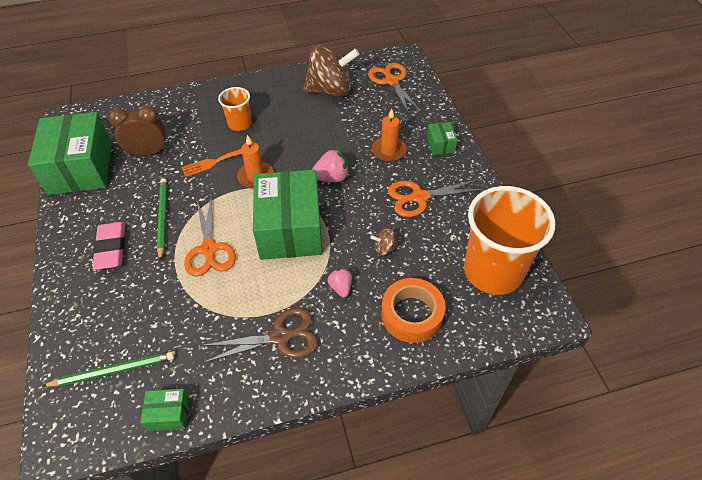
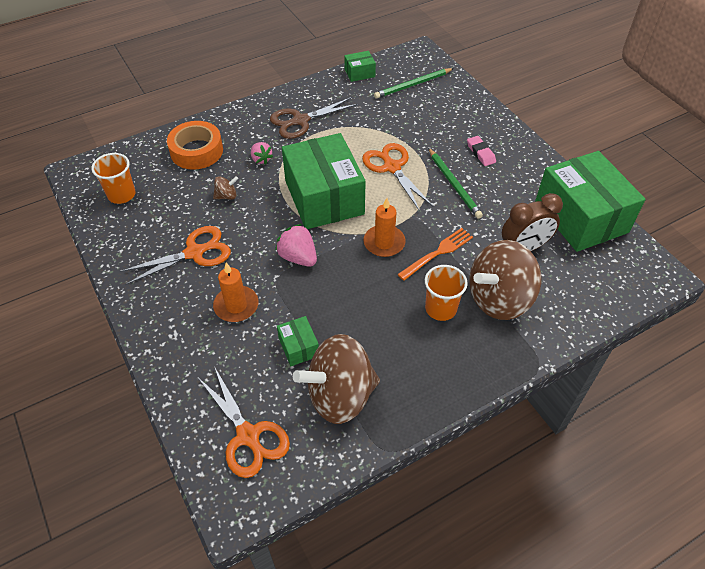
camera: 165 degrees right, 0 degrees up
pink eraser [92,222,125,270] -> pink eraser [467,136,496,166], size x0.62
pink strawberry [312,149,349,182] -> pink strawberry turned 75 degrees clockwise [275,224,317,267]
green box [427,122,457,155] -> green box moved to [277,316,319,366]
orange cup [464,186,556,295] -> orange cup [91,153,136,204], size x0.49
none -> brown spinning top [469,240,542,320]

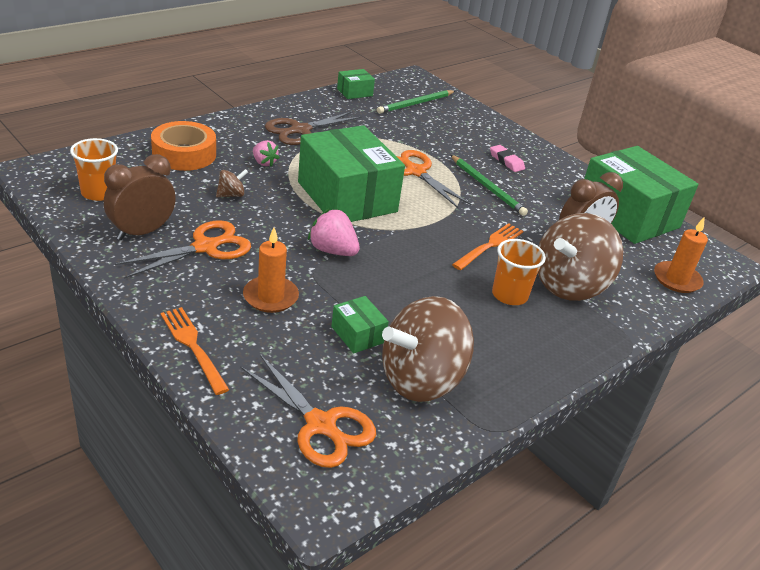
camera: 15 degrees left, 15 degrees down
orange candle [363,198,405,257] -> orange candle moved to [654,218,708,293]
none -> brown clock [104,154,176,240]
none -> orange fork [161,307,229,395]

